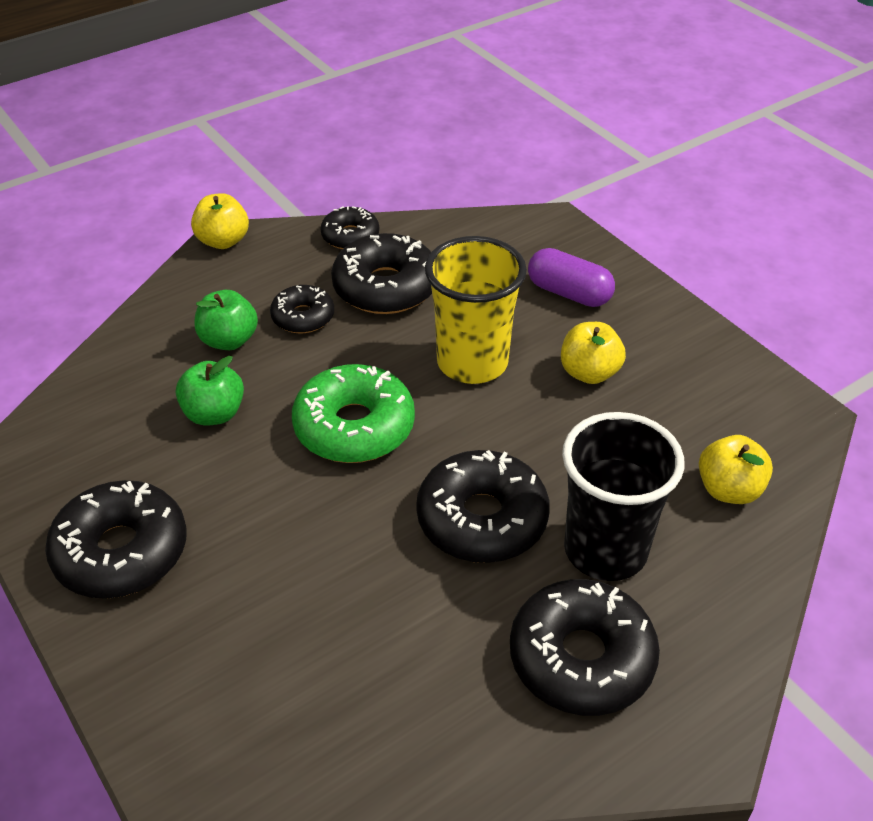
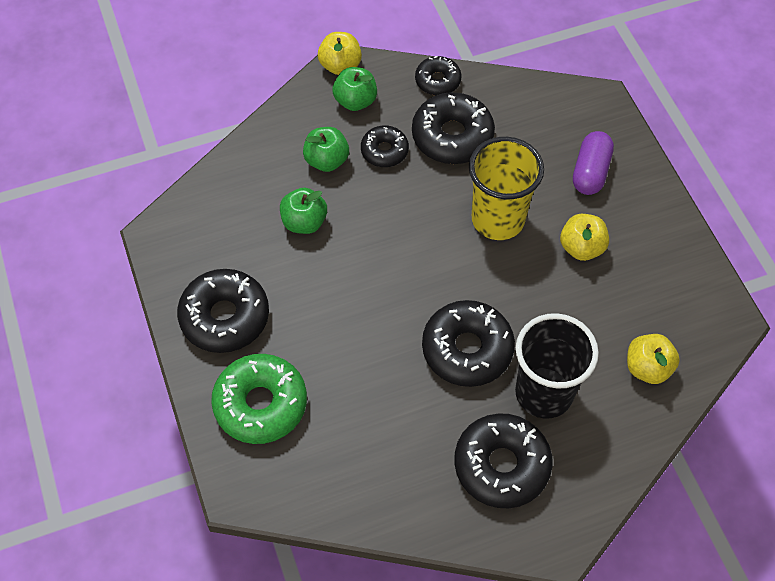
camera: 15 degrees right, 15 degrees up
green donut [292,364,415,463] -> green donut moved to [211,354,307,444]
purple capsule [528,248,615,307] -> purple capsule turned 60 degrees clockwise [573,131,614,195]
none -> green apple [333,67,377,111]

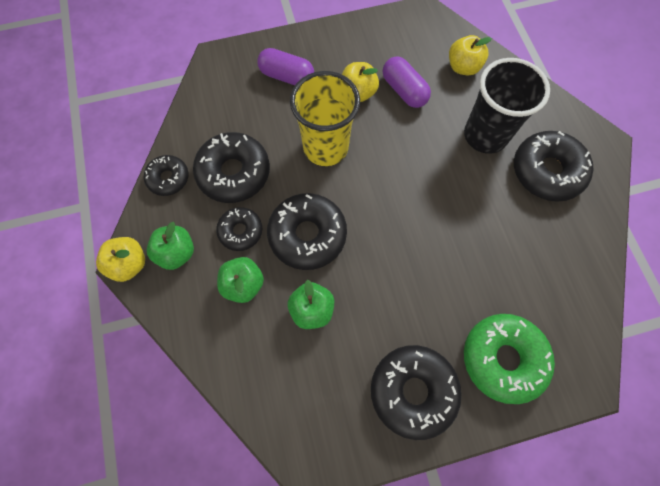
camera: 85 degrees left, 10 degrees up
black donut [422,300,515,387] -> black donut moved to [267,193,347,270]
none -> purple capsule [383,56,431,108]

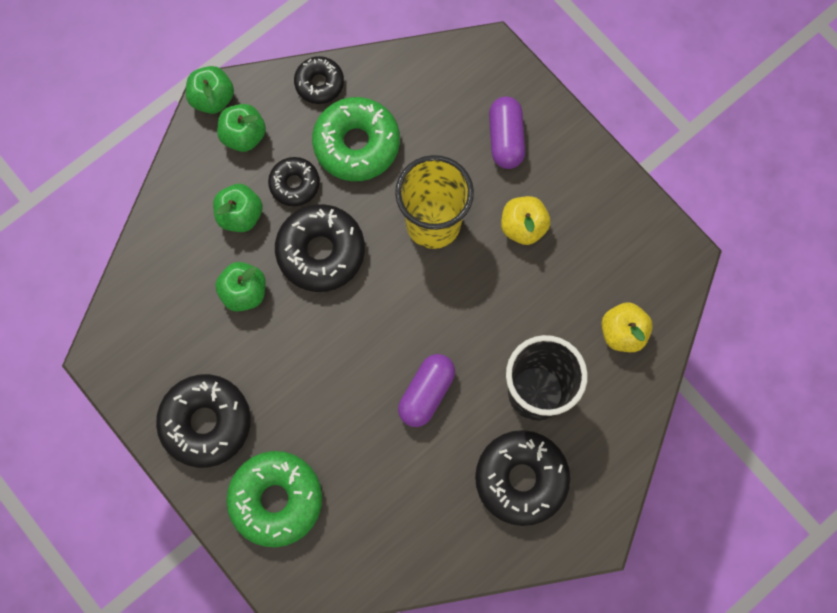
camera: 65 degrees right, 5 degrees up
yellow apple [96,237,145,282] -> green apple [186,66,234,114]
black donut [193,132,270,203] -> green donut [312,97,400,181]
purple capsule [383,56,431,108] -> purple capsule moved to [398,354,455,427]

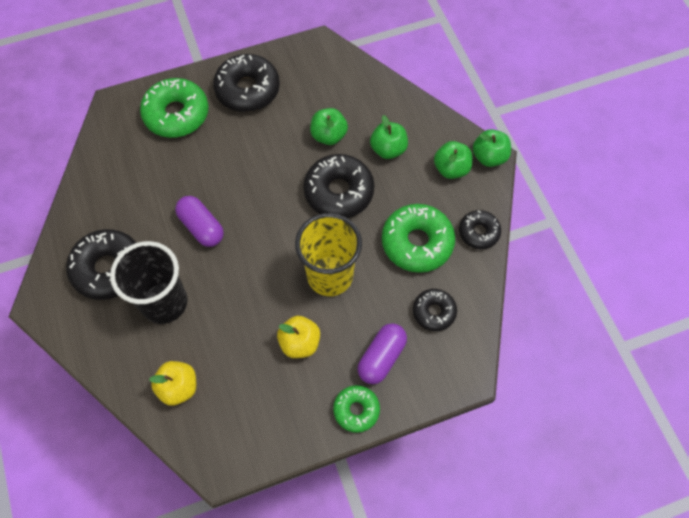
camera: 110 degrees right, 10 degrees down
black donut [268,157,320,206] -> black donut moved to [413,289,457,331]
purple capsule [489,96,525,169] -> purple capsule turned 75 degrees counterclockwise [357,323,407,384]
none -> green donut [333,385,380,433]

